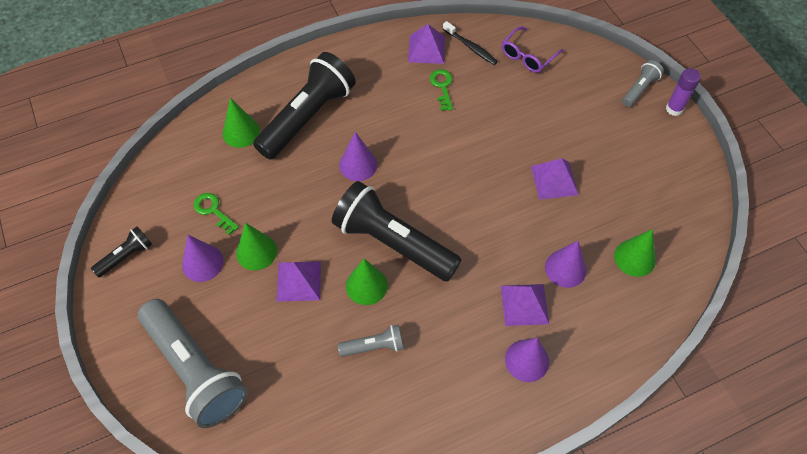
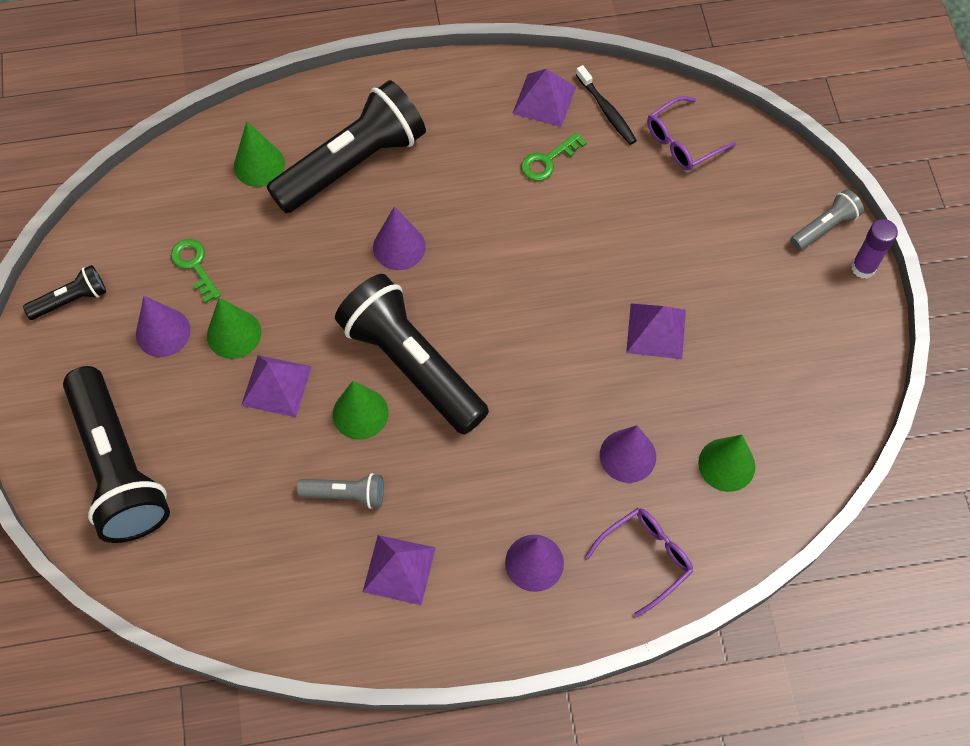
camera: 15 degrees right, 5 degrees up
grey flashlight [138,299,248,428] -> black flashlight [63,366,170,543]
green key [430,69,453,111] -> green key turned 135 degrees counterclockwise [521,132,587,181]
purple pyramid [501,284,549,326] -> purple pyramid moved to [363,535,436,605]
none -> purple glasses [585,508,694,617]

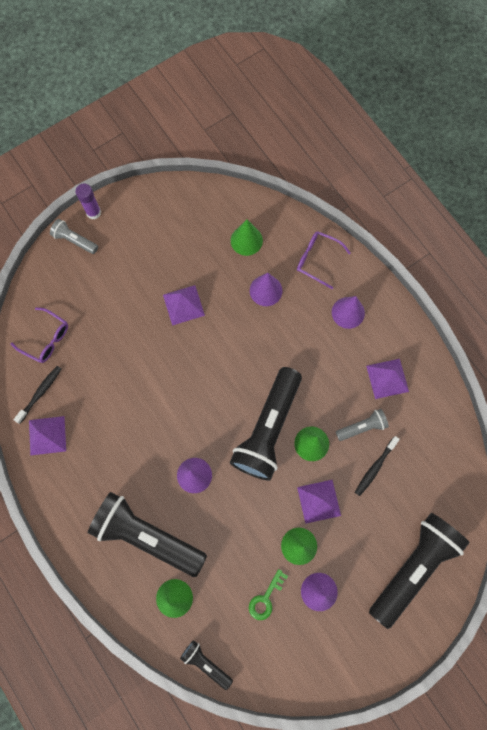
camera: 115 degrees left, 10 degrees up
black flashlight [23,265,106,320] -> black flashlight moved to [180,640,233,690]
grey flashlight [297,473,384,509] -> grey flashlight turned 90 degrees clockwise [336,409,389,441]
green key [521,132,587,181] -> none
none -> black toothbrush [355,436,400,496]

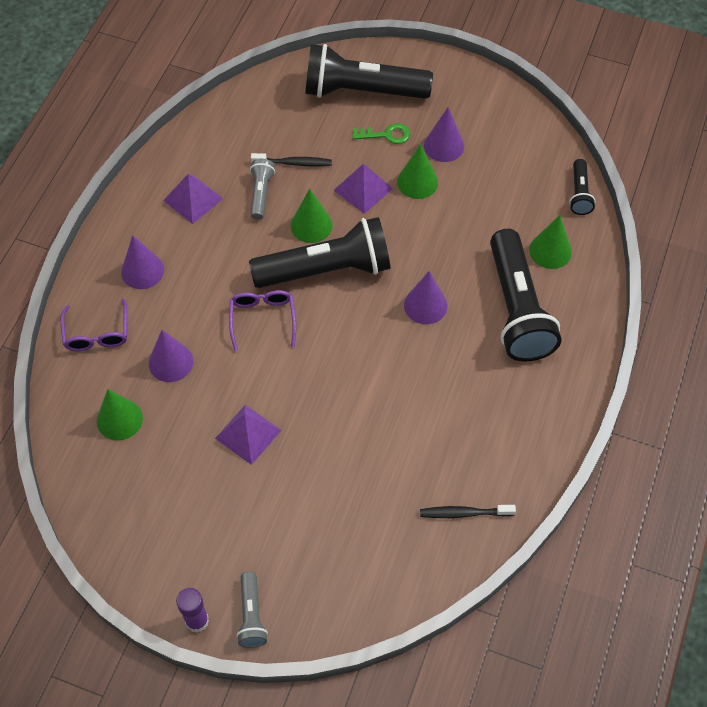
camera: 125 degrees left, 15 degrees down
purple glasses [10,308,68,363] -> purple glasses moved to [229,290,296,351]
purple pyramid [29,416,66,456] -> none
green key [249,569,288,620] -> green key moved to [352,123,410,144]
grey flashlight [336,409,389,441] -> grey flashlight turned 60 degrees clockwise [250,159,275,220]

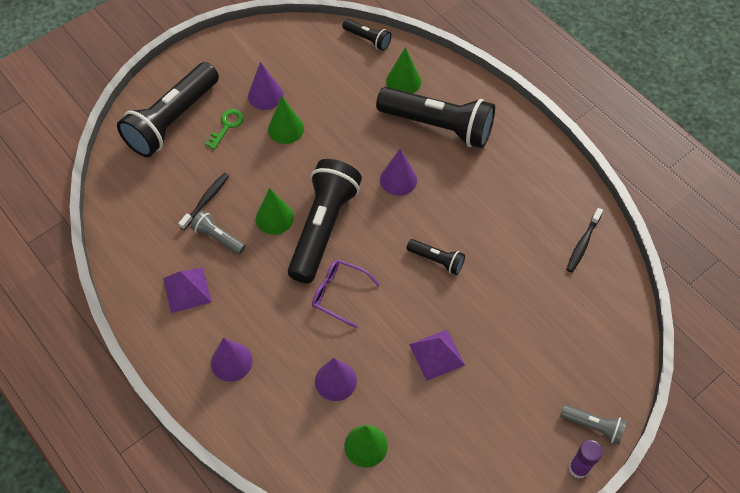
camera: 60 degrees left, 0 degrees up
purple glasses [61,299,127,351] -> none
purple pyramid [333,163,393,214] -> none
none -> black flashlight [407,239,465,275]

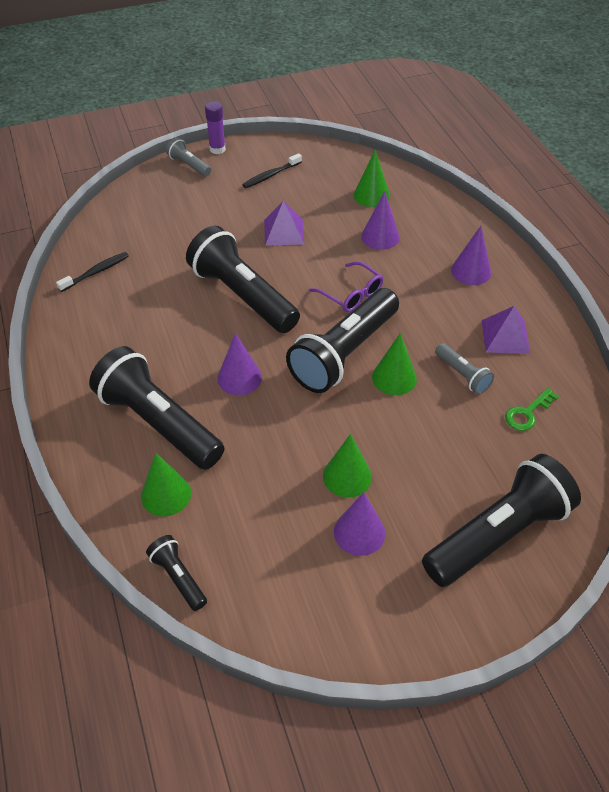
camera: 160 degrees left, 10 degrees down
black toothbrush [178,173,229,230] -> black toothbrush moved to [242,153,302,188]
green key [205,109,244,150] -> green key moved to [505,388,559,431]
black flashlight [407,239,465,275] -> black flashlight [186,226,300,333], size x2.17

